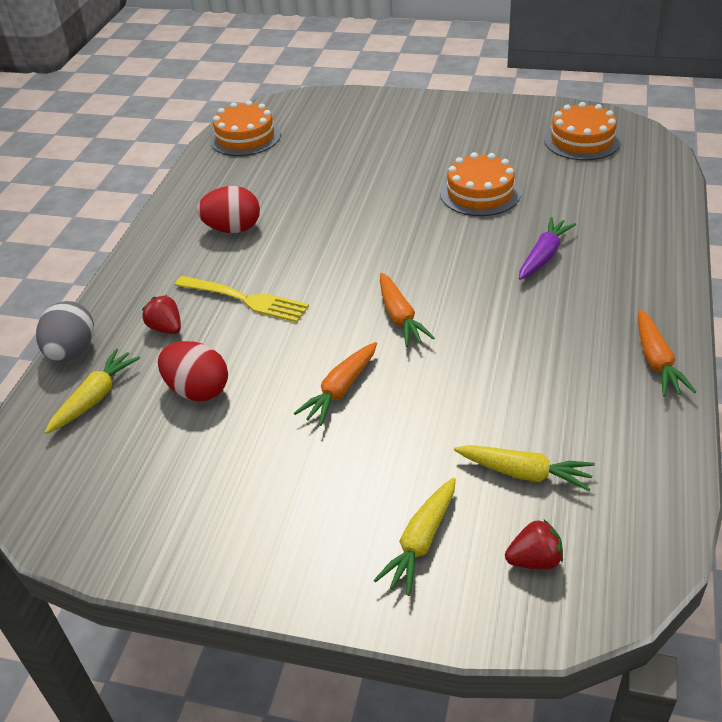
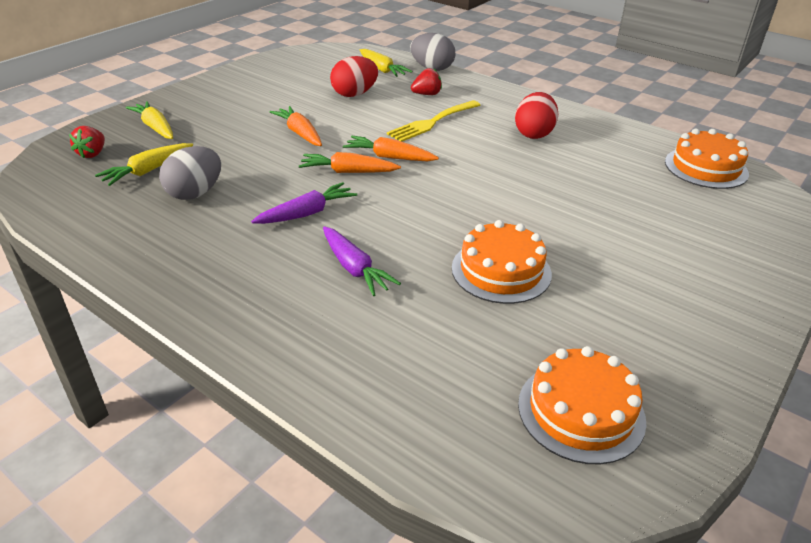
camera: 110 degrees right, 5 degrees down
orange carrot [638,309,696,397] -> orange carrot moved to [343,136,439,161]
none -> grey egg [159,146,221,200]
none -> purple carrot [251,182,357,224]

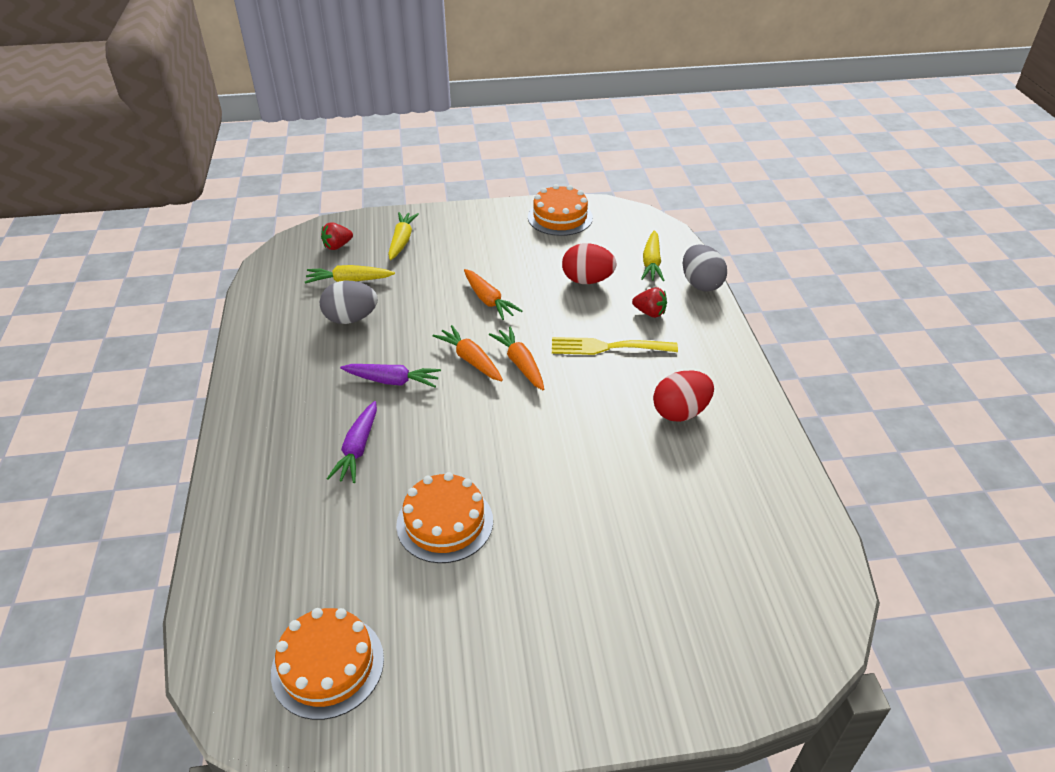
camera: 45 degrees right, 5 degrees up
orange carrot [270,106,322,146] -> orange carrot turned 135 degrees clockwise [464,269,522,320]
orange cake [665,129,749,189] -> orange cake moved to [528,184,593,236]

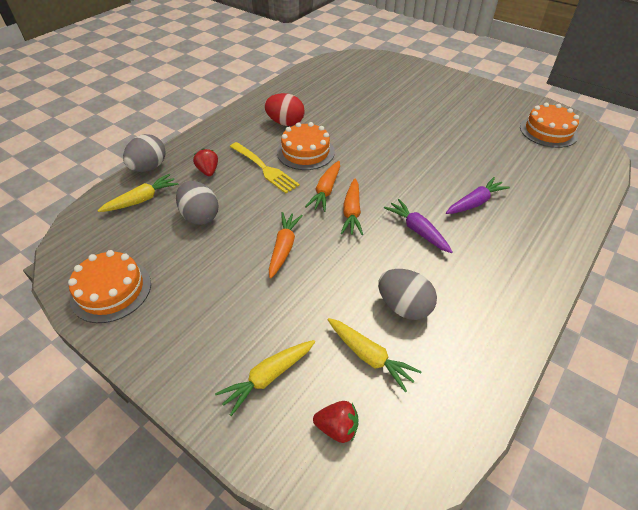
camera: 135 degrees left, 5 degrees up
orange cake [396,472,493,563] -> orange cake moved to [277,122,335,170]
red egg [562,243,617,284] -> grey egg [176,181,218,225]

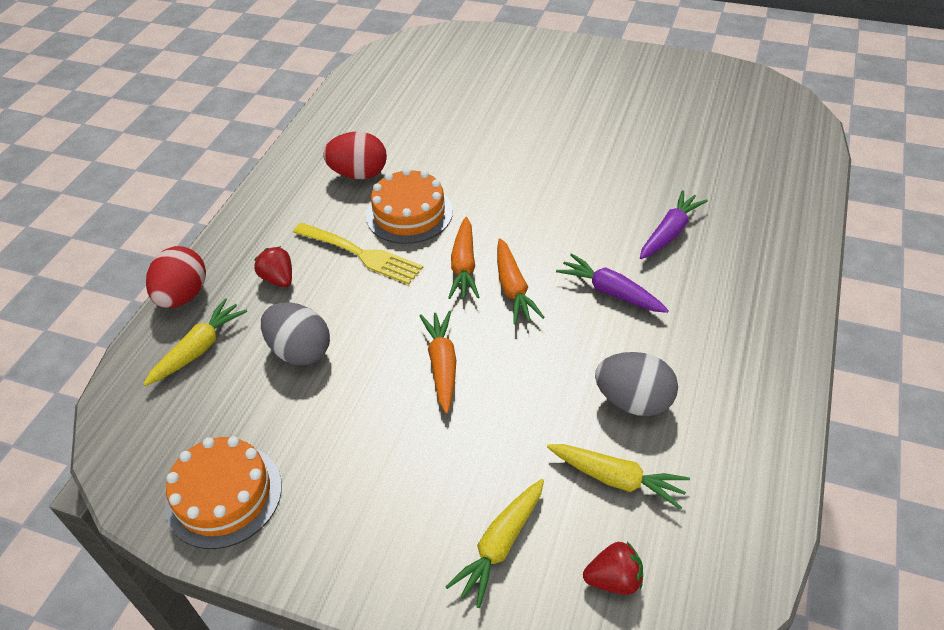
camera: 15 degrees left, 0 degrees up
grey egg [123,134,166,172] -> red egg [146,246,206,308]
orange cake [520,103,579,148] -> none

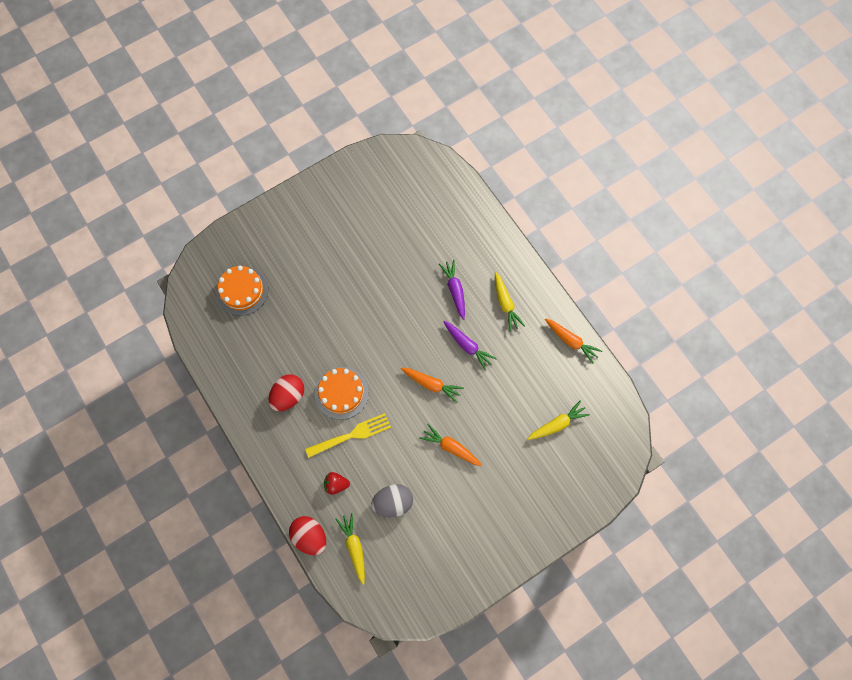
camera: 55 degrees left, 25 degrees up
orange cake [165,436,282,549] -> orange cake moved to [216,266,268,316]
yellow carrot [445,479,544,608] -> yellow carrot moved to [495,271,525,331]
orange carrot [448,217,479,299] -> orange carrot moved to [545,318,602,364]
purple carrot [556,253,669,313] -> purple carrot turned 120 degrees counterclockwise [444,321,497,370]
red strawberry [583,542,643,595] -> none
grey egg [595,352,678,416] -> none

